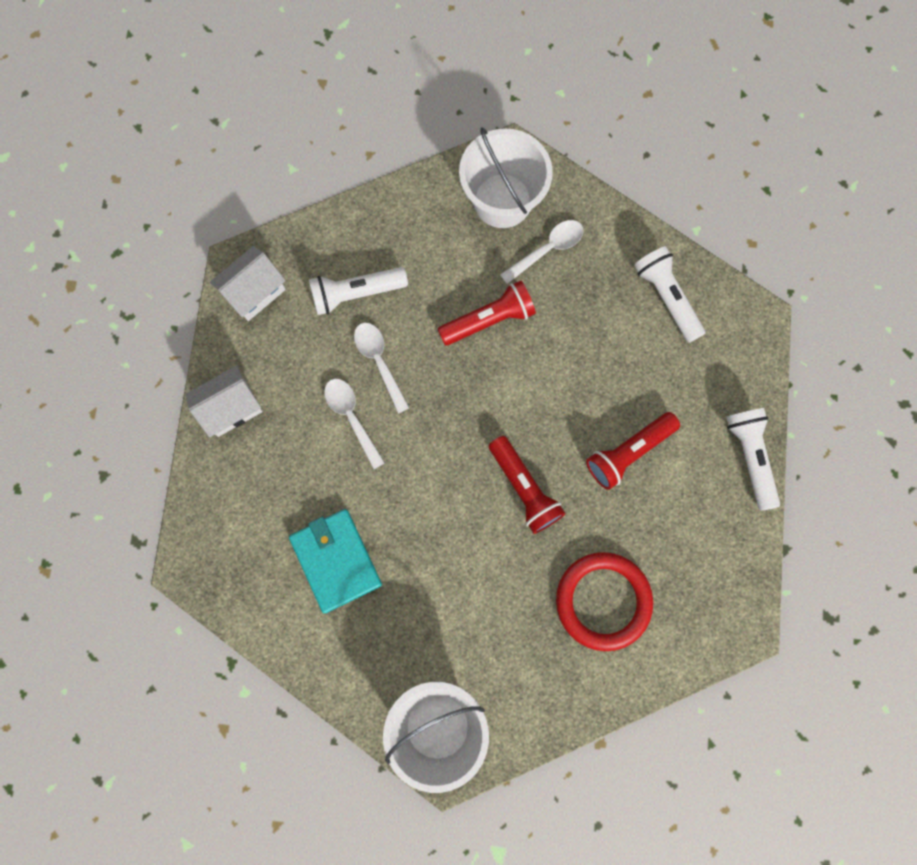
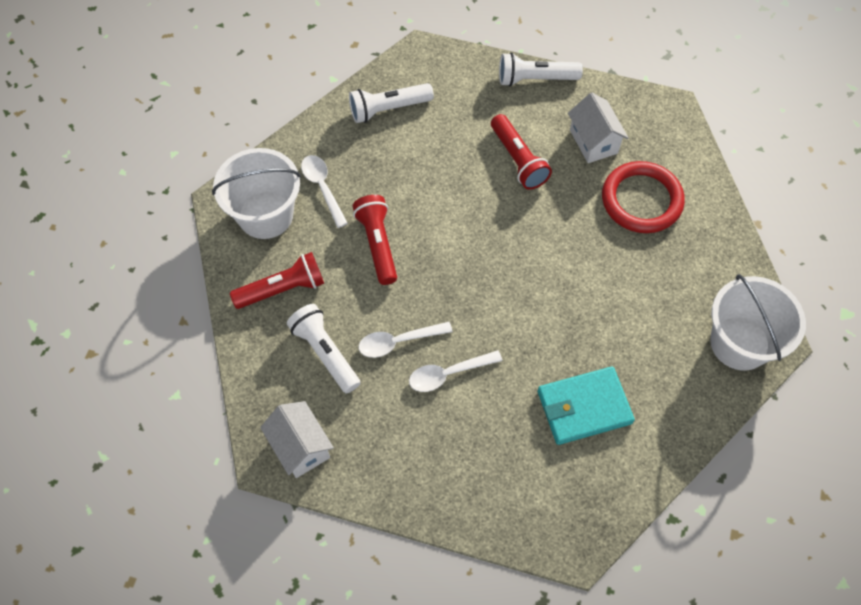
camera: 80 degrees left, 15 degrees down
white house [185,365,263,437] -> white house moved to [568,93,629,163]
white flashlight [309,267,408,315] -> white flashlight turned 150 degrees clockwise [287,304,360,394]
red flashlight [489,436,566,534] -> red flashlight moved to [230,252,324,309]

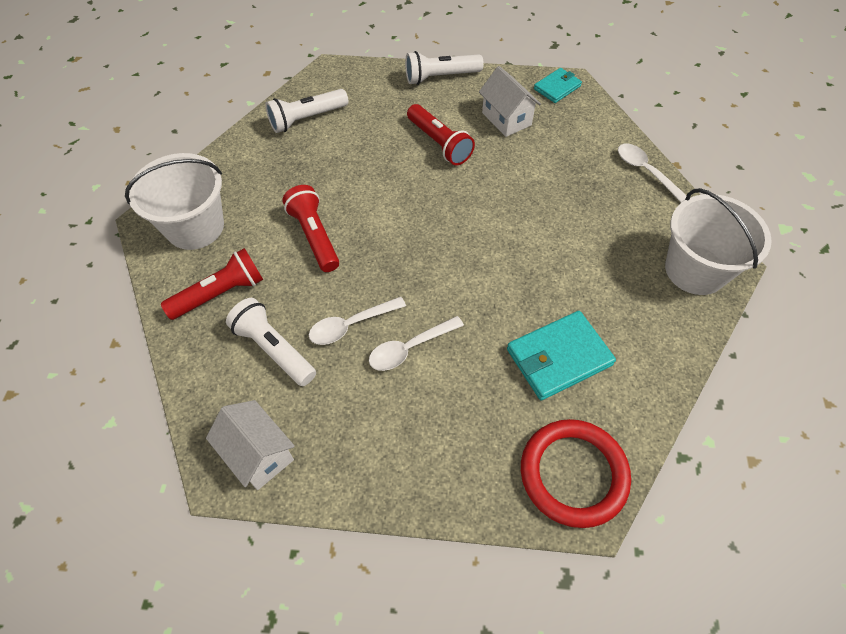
camera: 10 degrees left, 5 degrees down
white spoon [301,155,348,228] -> white spoon moved to [618,144,687,202]
red ring [602,161,685,233] -> red ring moved to [521,419,631,528]
none -> turquoise wallet [534,68,582,103]

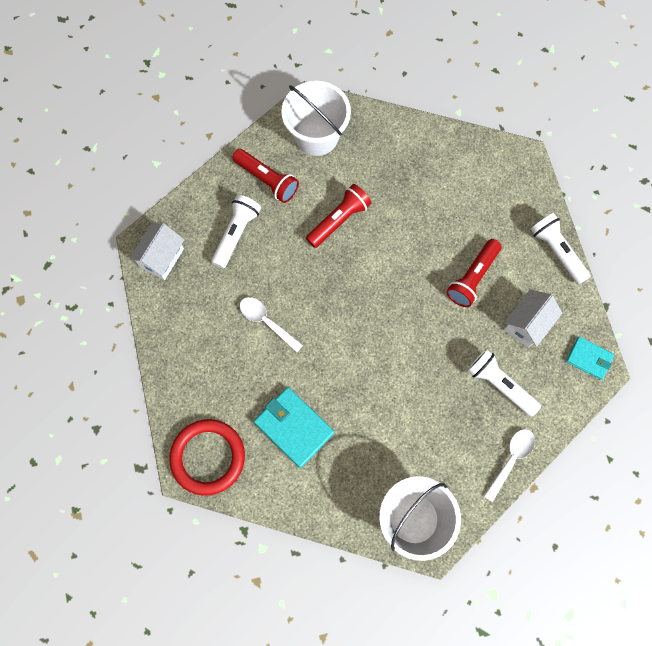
camera: 70 degrees right, 15 degrees up
white flashlight [265,89,348,133] -> white flashlight moved to [467,349,541,417]
white spoon [309,297,406,345] -> none

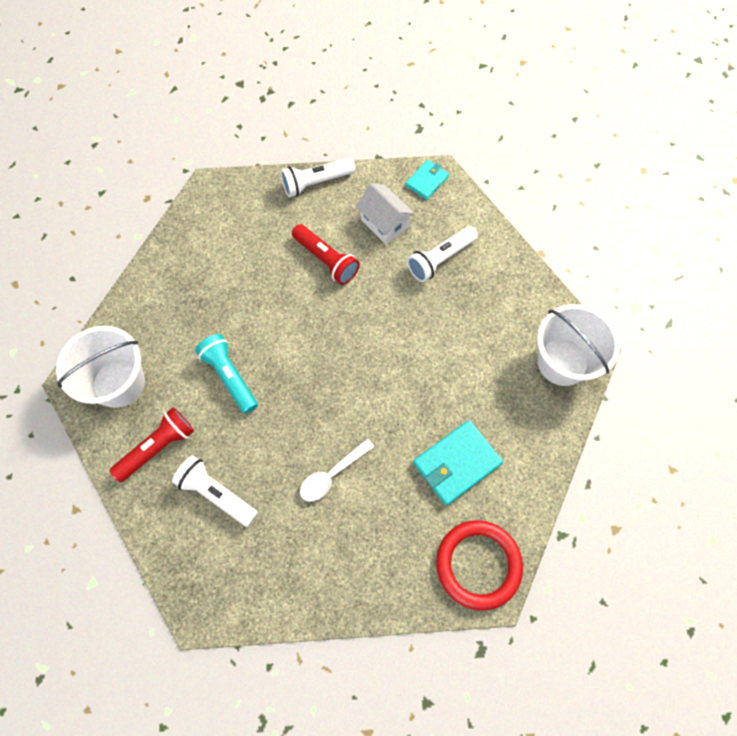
camera: 80 degrees left, 5 degrees down
white house [129,223,184,280] -> none
red flashlight [306,184,371,248] -> turquoise flashlight [195,334,258,414]
white spoon [484,429,535,502] -> none

